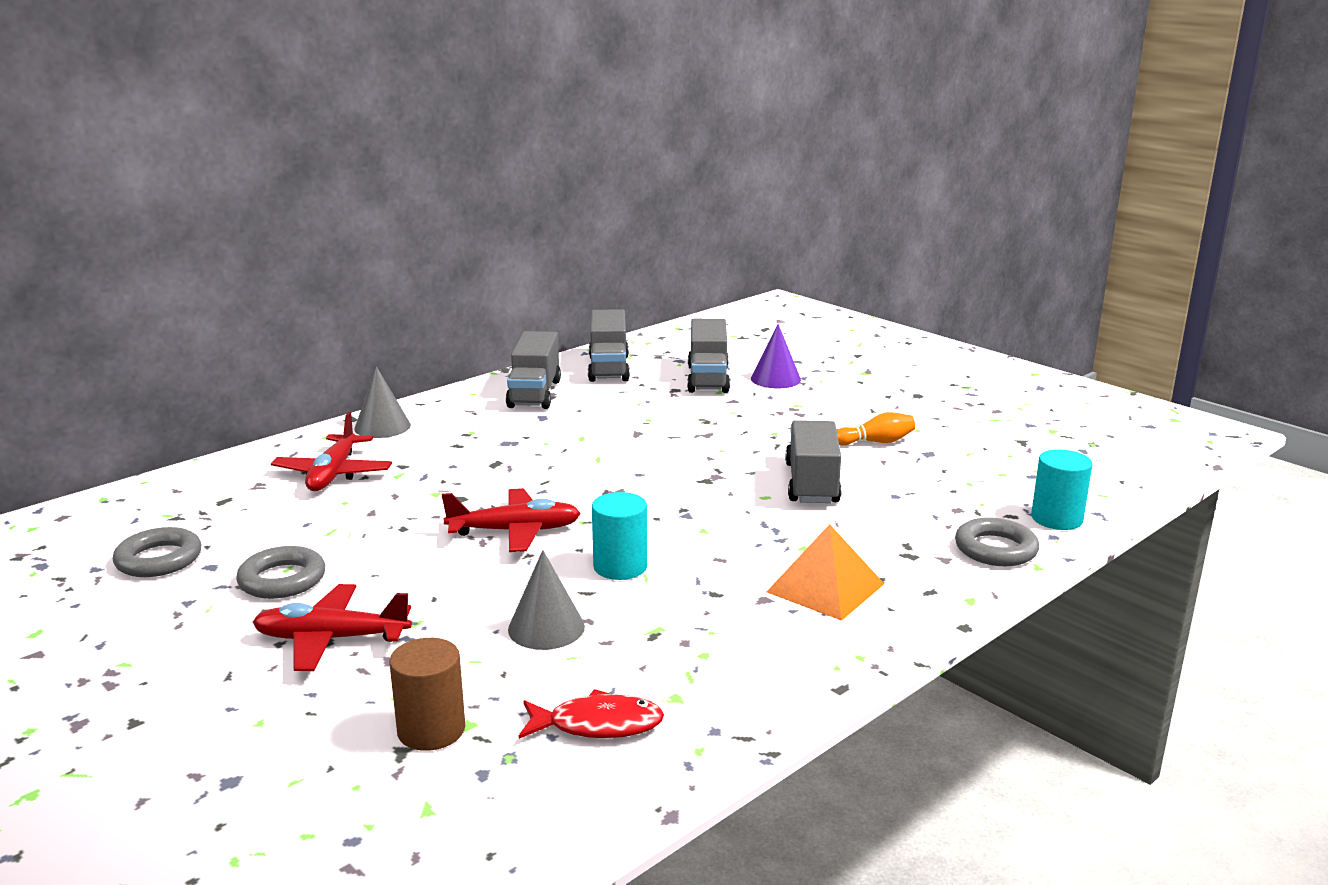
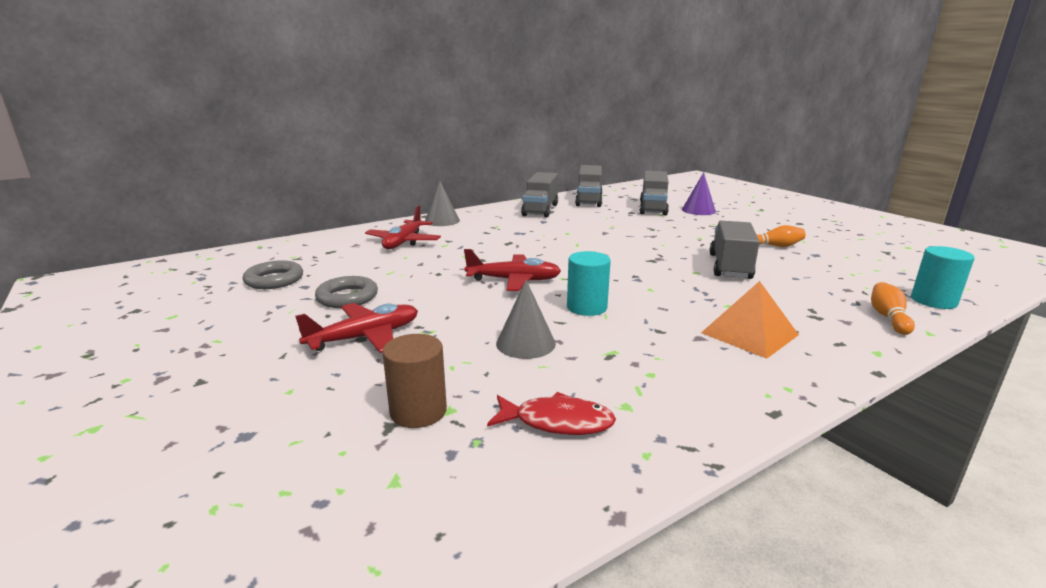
camera: 10 degrees right, 0 degrees up
red plane [253,584,412,671] -> red plane turned 135 degrees clockwise [295,303,418,353]
grey ring [955,517,1039,566] -> orange bowling pin [871,282,915,335]

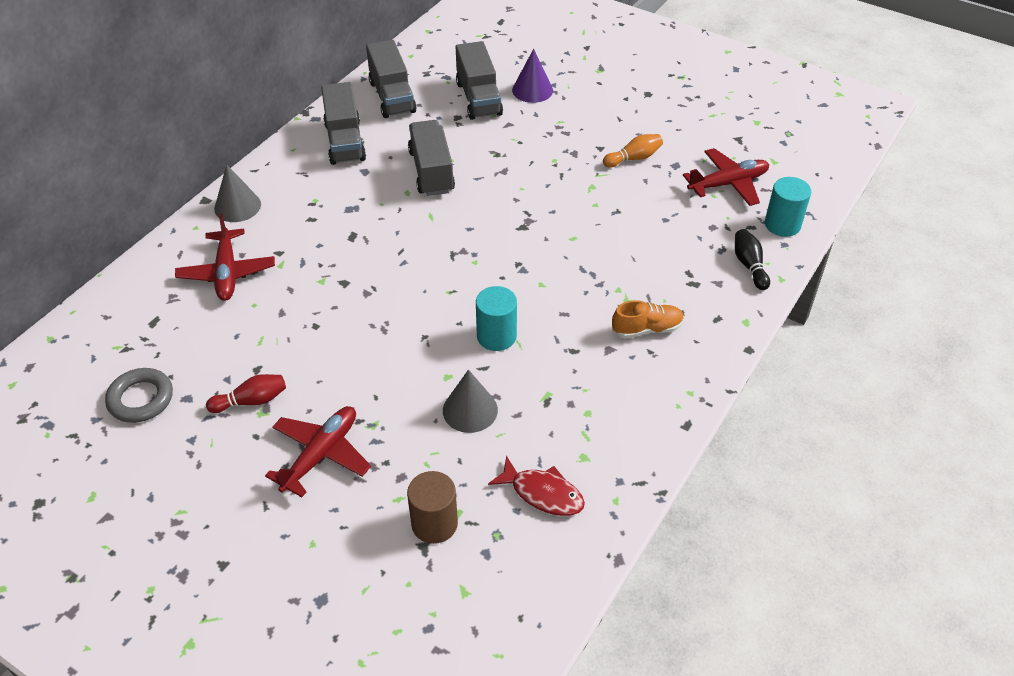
camera: 25 degrees left, 25 degrees up
grey ring [315,276,378,308] -> red bowling pin [206,374,286,413]
red plane [464,249,561,291] -> red plane moved to [683,148,769,206]
red fish [487,392,616,435] -> red fish turned 45 degrees clockwise [488,456,585,516]
orange pyramid [701,281,799,359] -> orange shoe [612,300,684,338]
grey truck [710,221,760,279] -> grey truck moved to [408,120,455,196]
orange bowling pin [871,282,915,335] -> black bowling pin [735,229,770,290]

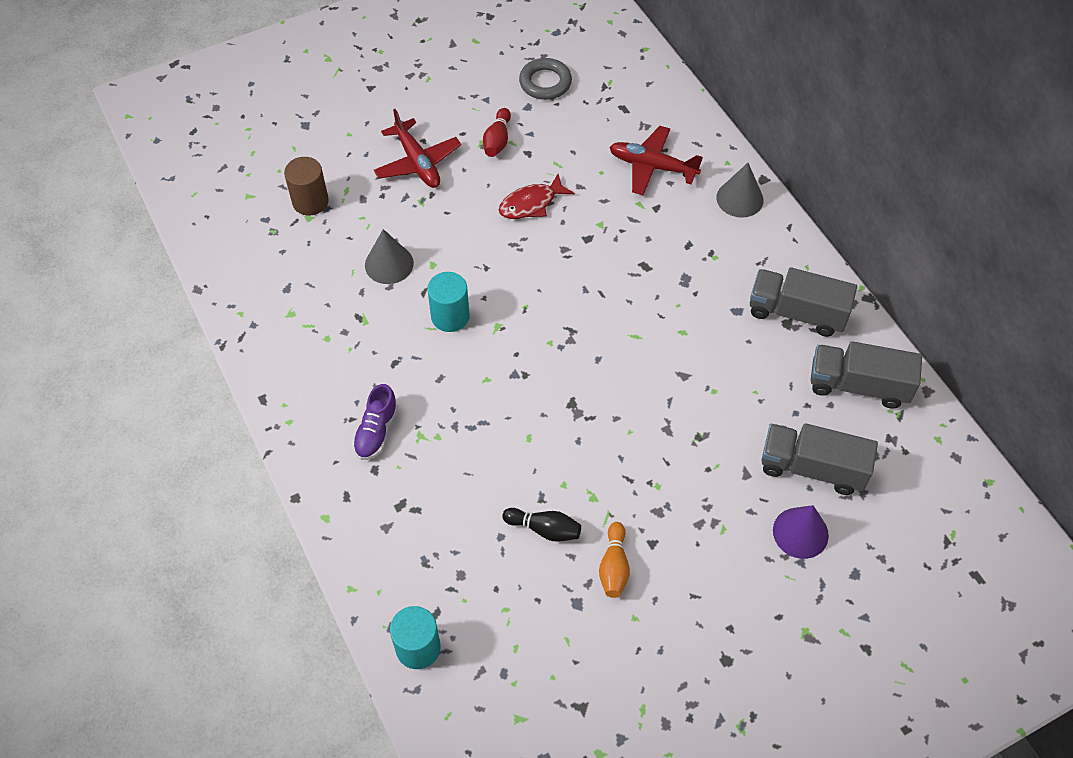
camera: 120 degrees right, 10 degrees up
grey truck [408,120,455,196] -> none
red fish [488,456,585,516] -> red fish moved to [499,174,574,219]
orange shoe [612,300,684,338] -> purple shoe [352,384,398,460]
red plane [683,148,769,206] -> none
black bowling pin [735,229,770,290] -> black bowling pin moved to [502,508,581,542]

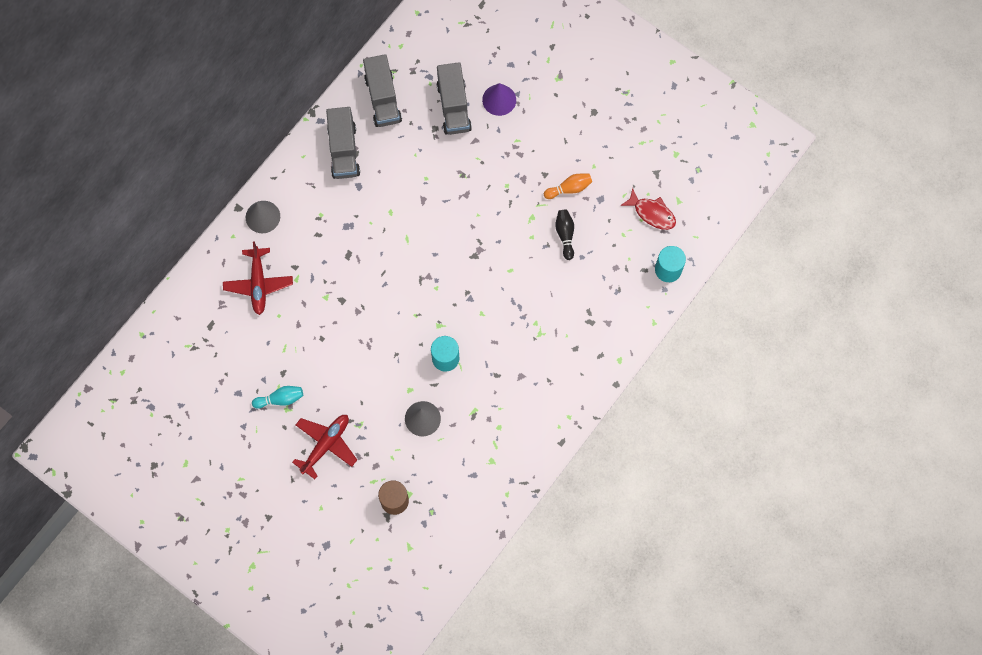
camera: 115 degrees left, 15 degrees up
purple shoe [352,384,398,460] -> none
red bowling pin [483,108,511,157] -> turquoise bowling pin [252,386,303,409]
red fish [499,174,574,219] -> red fish moved to [620,188,676,230]
grey ring [519,58,572,100] -> none

